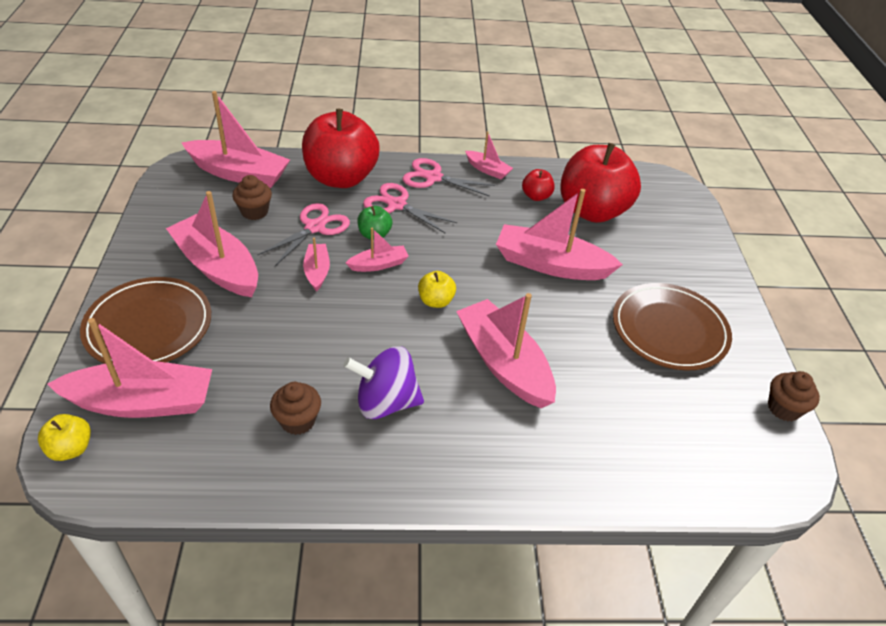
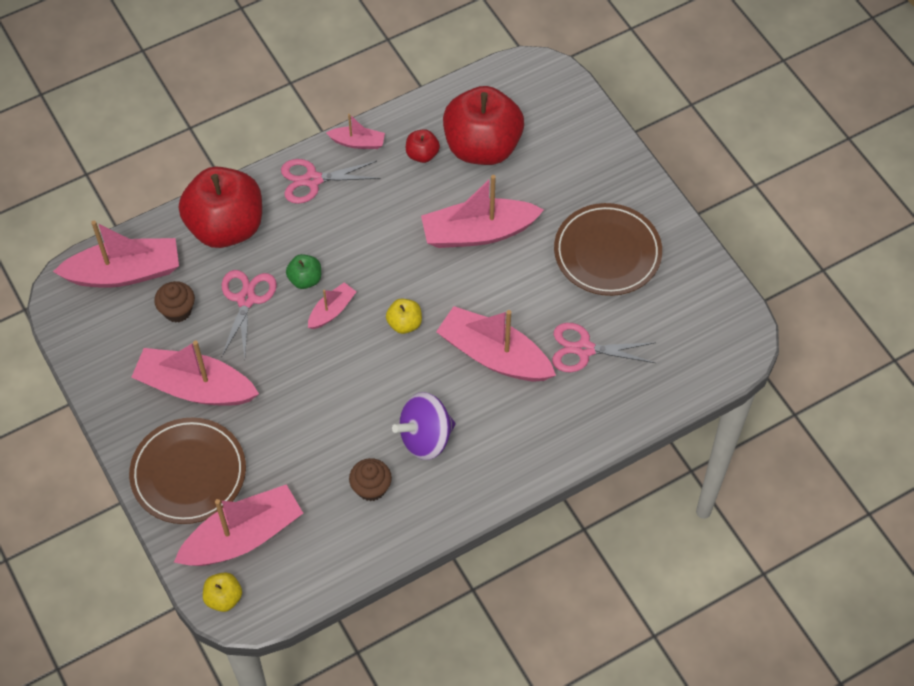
camera: 25 degrees left, 15 degrees up
pink boat [303,238,330,291] -> none
pink scissors [363,183,457,233] -> pink scissors moved to [552,323,656,372]
brown cupcake [768,371,820,421] -> none

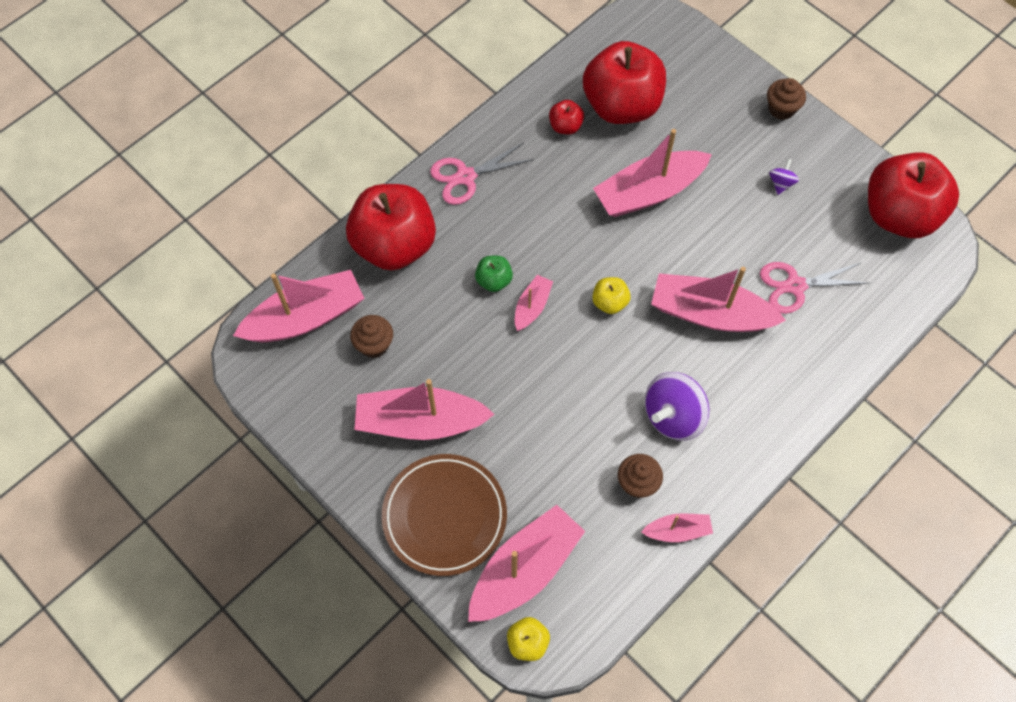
camera: 15 degrees left, 5 degrees up
pink scissors [221,270,277,358] -> none
pink boat [326,114,385,149] -> pink boat moved to [641,513,713,542]
brown plate [554,203,662,296] -> purple spinning top [769,159,799,195]
none -> brown cupcake [767,78,806,120]
none -> red apple [868,152,959,238]

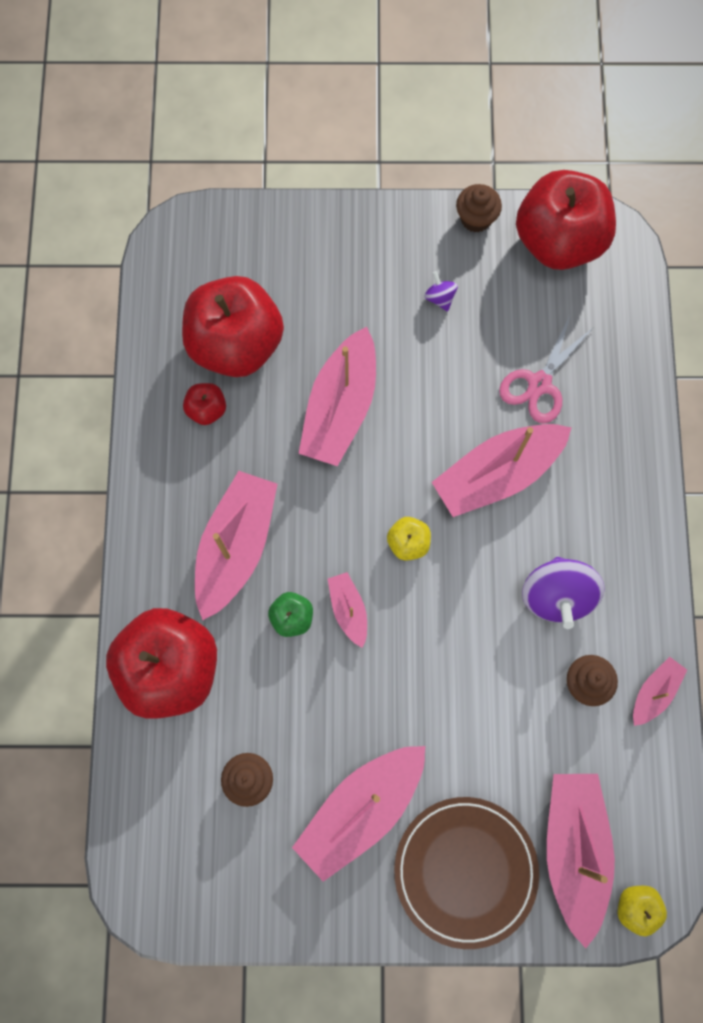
camera: 45 degrees left, 10 degrees up
pink boat [233,270,365,342] -> pink boat moved to [195,471,278,620]
pink scissors [430,143,534,205] -> none
brown cupcake [767,78,806,120] -> brown cupcake moved to [456,184,502,232]

